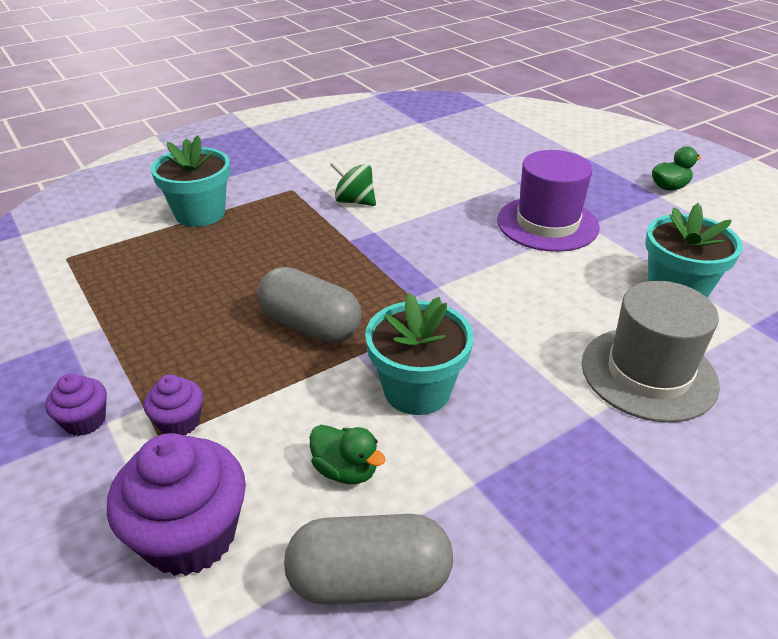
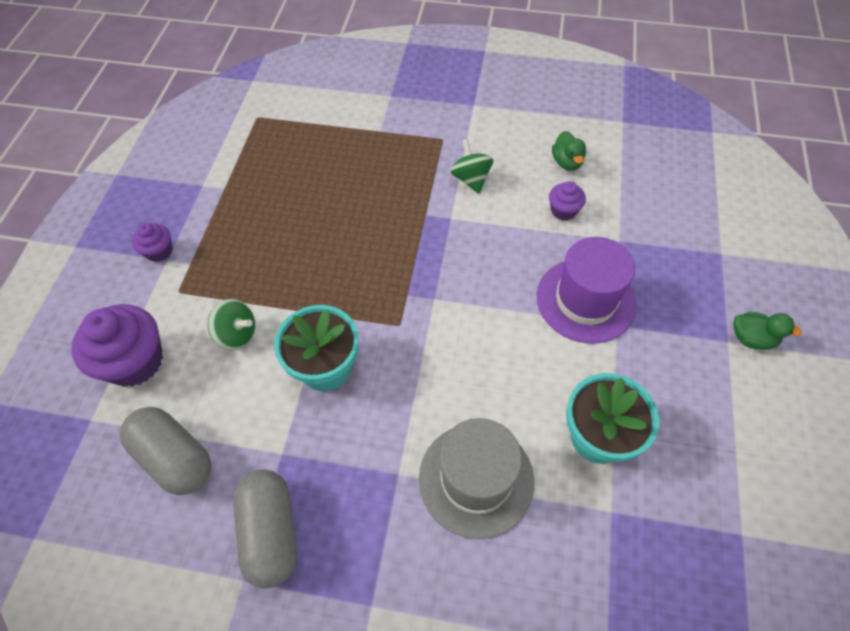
camera: 45 degrees right, 20 degrees up
purple cupcake [144,375,203,435] -> purple cupcake moved to [549,181,586,221]
turquoise flower pot [151,135,230,227] -> none
grey capsule [257,267,362,343] -> grey capsule moved to [233,469,297,589]
green duck [310,425,386,484] -> green duck moved to [552,131,586,171]
none -> green spinning top [208,299,256,351]

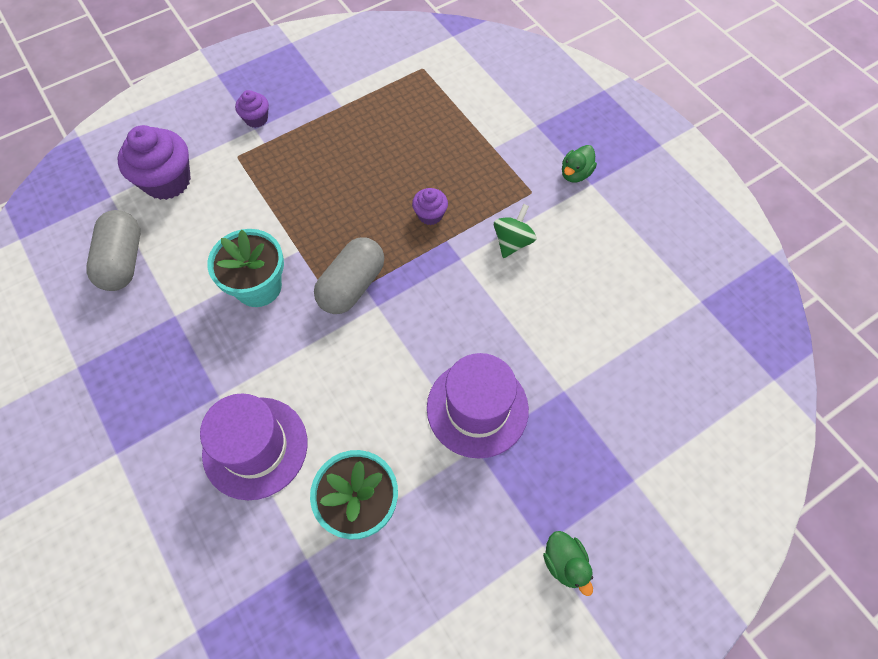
camera: 45 degrees right, 5 degrees up
green spinning top [208,299,256,351] -> none
grey capsule [233,469,297,589] -> grey capsule moved to [314,237,384,314]
grey hat [419,418,534,539] -> purple hat [200,393,307,500]
purple cupcake [549,181,586,221] -> purple cupcake moved to [412,188,448,225]
green duck [552,131,586,171] -> green duck moved to [562,145,597,182]

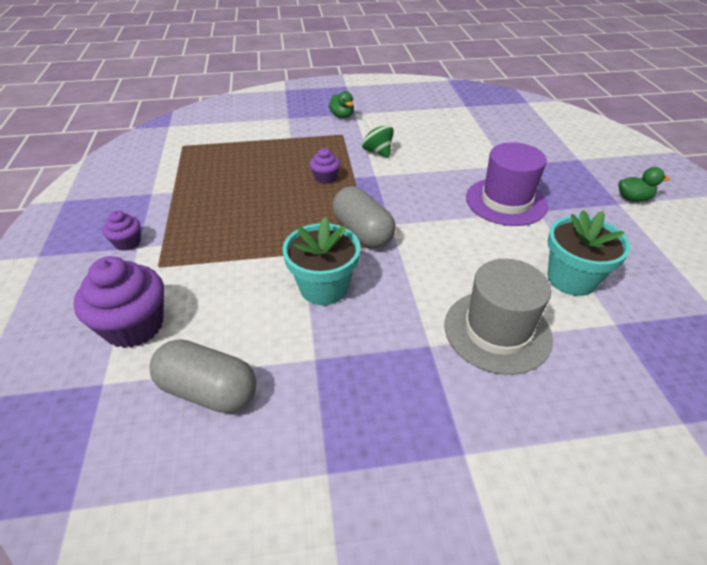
camera: 65 degrees left, 20 degrees down
purple hat [200,393,307,500] -> grey hat [445,259,553,375]

